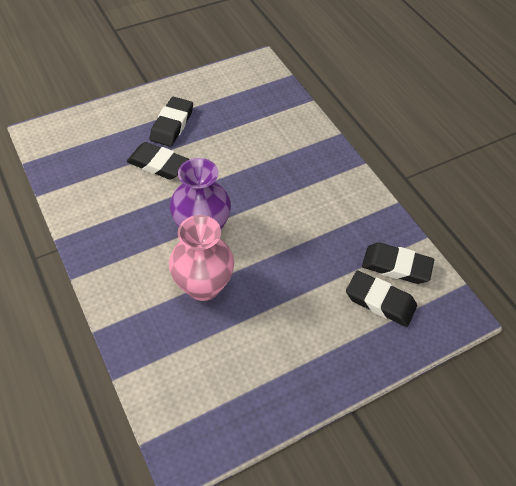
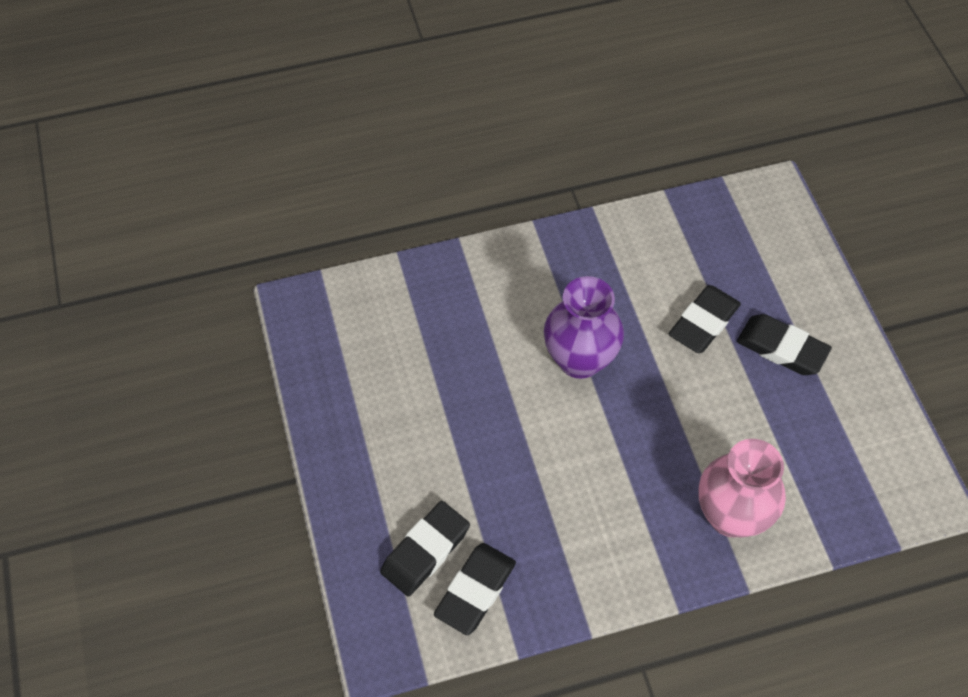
camera: 105 degrees right, 5 degrees up
pink vase [169,215,234,301] -> pink vase moved to [698,439,786,538]

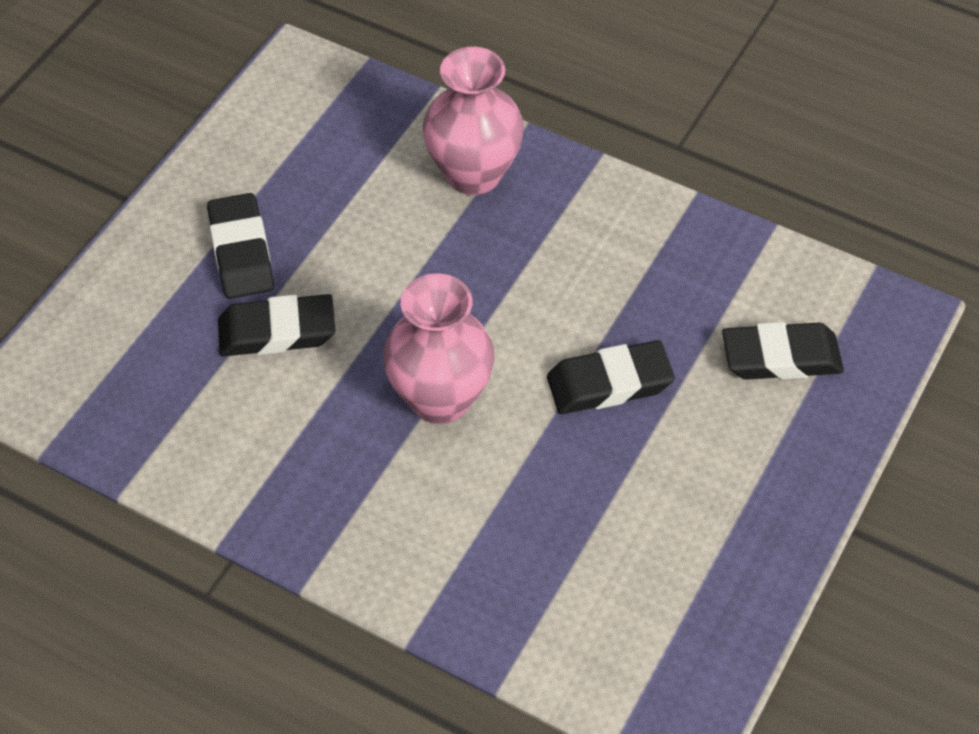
camera: 135 degrees left, 5 degrees down
black eraser [434,543,516,635] -> black eraser moved to [547,340,675,414]
purple vase [544,276,624,379] -> pink vase [383,274,494,424]

